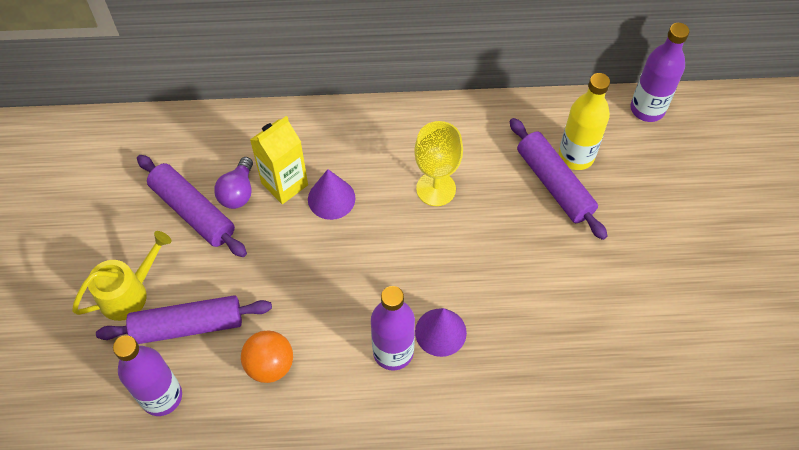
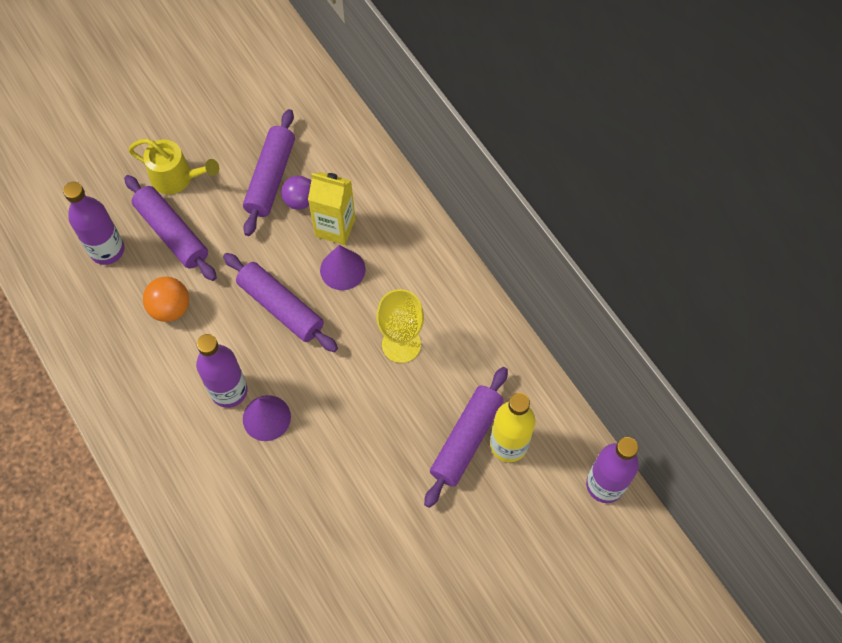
camera: 60 degrees right, 5 degrees up
none -> purple rolling pin [223,253,338,352]

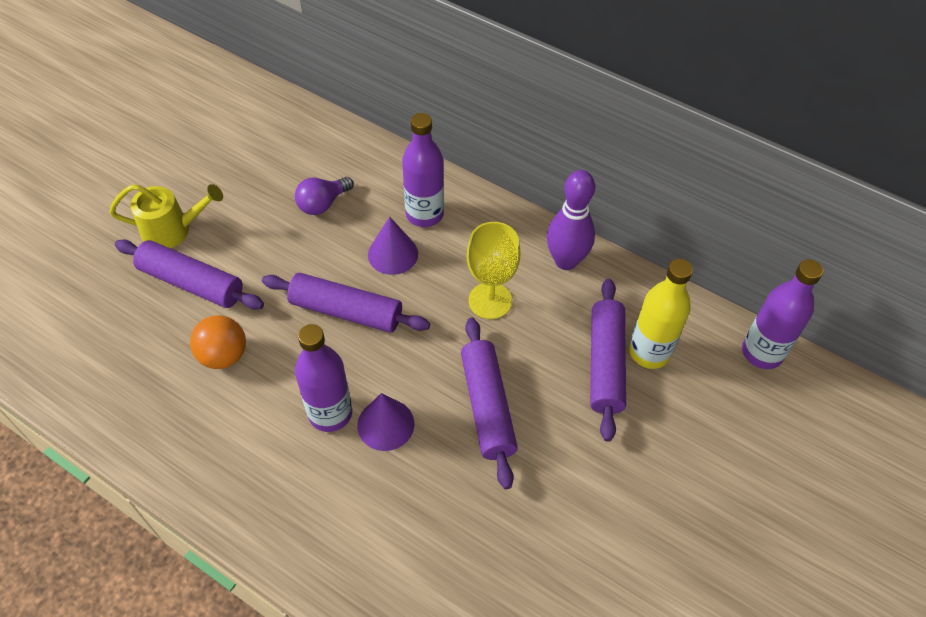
camera: 25 degrees left, 10 degrees down
purple bottle [63,182,125,265] -> purple bottle moved to [402,113,444,227]
purple rolling pin [243,109,295,236] -> purple rolling pin moved to [461,318,518,489]
yellow carton [308,172,355,245] -> none
none -> purple bowling pin [547,170,595,270]

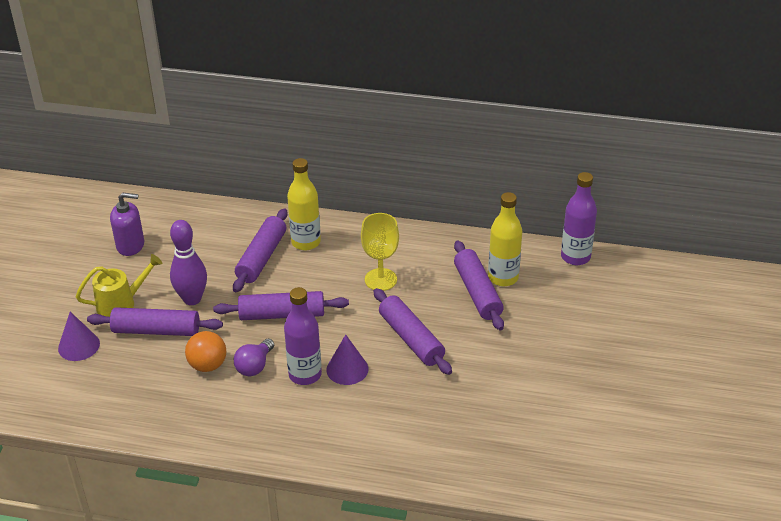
camera: 20 degrees left, 15 degrees down
purple light bulb [295,177,353,215] -> purple light bulb moved to [234,339,274,376]
purple cone [368,217,418,275] -> purple cone moved to [58,312,100,361]
purple bottle [402,113,444,227] -> yellow bottle [287,158,321,250]
purple bowling pin [547,170,595,270] -> purple bowling pin moved to [170,220,207,305]
none -> purple soap dispenser [110,193,144,256]
none -> purple rolling pin [233,209,288,292]

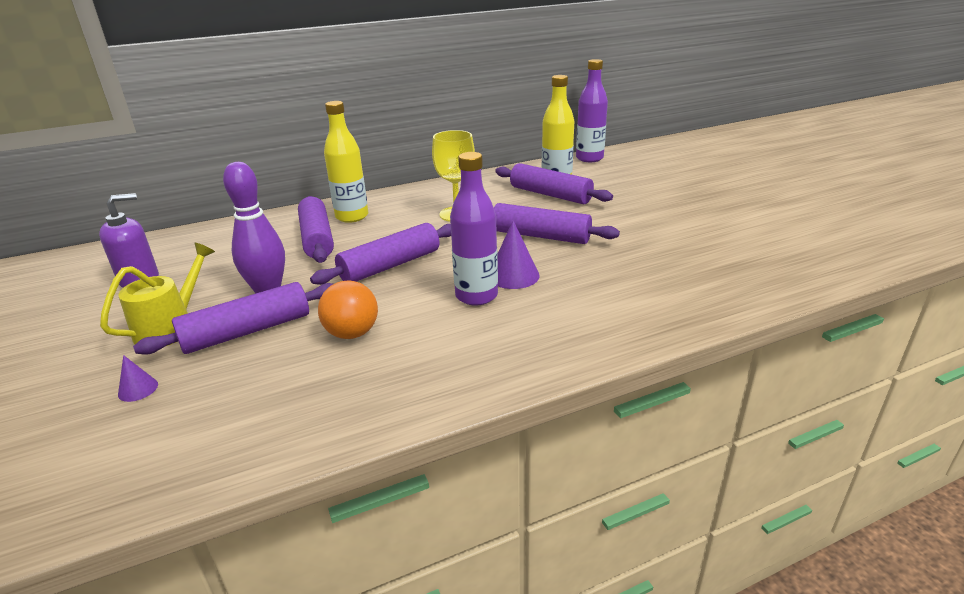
camera: 35 degrees left, 10 degrees down
purple cone [58,312,100,361] -> purple cone [118,355,158,402], size x0.55
purple light bulb [234,339,274,376] -> none

